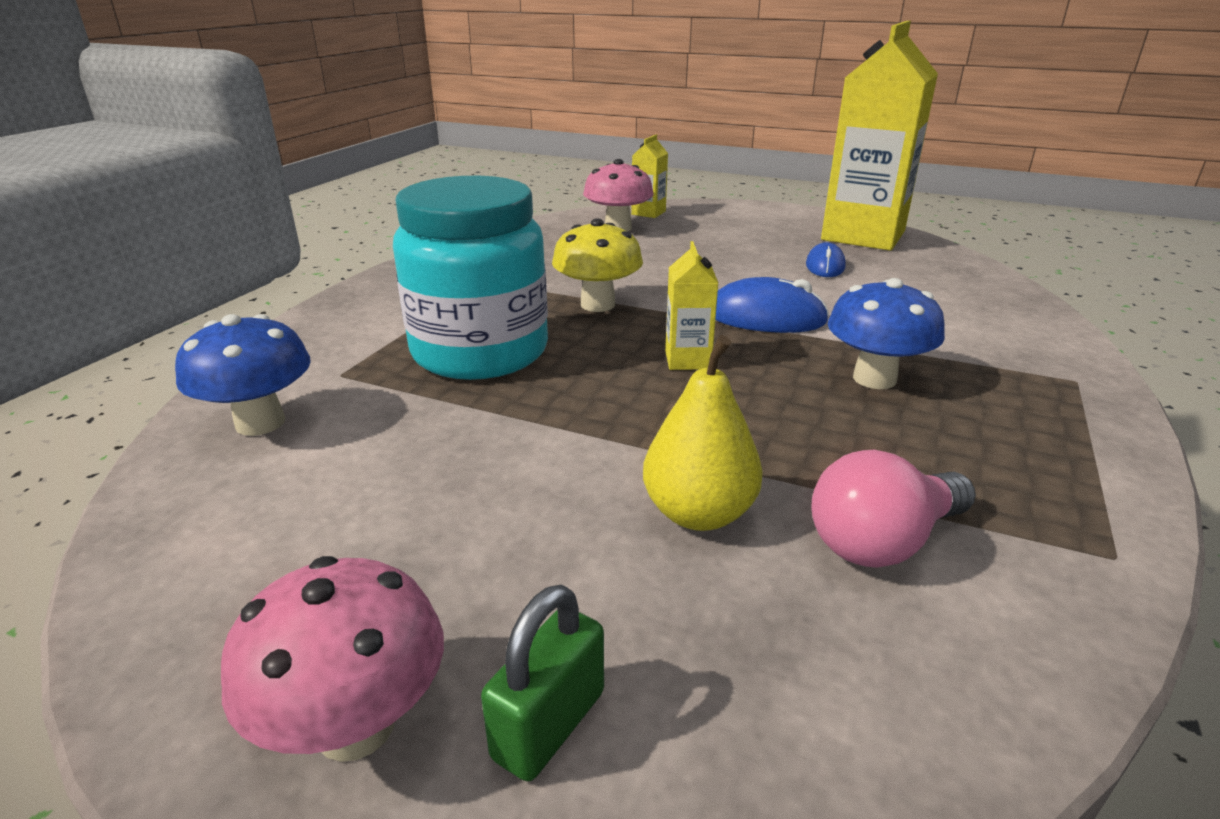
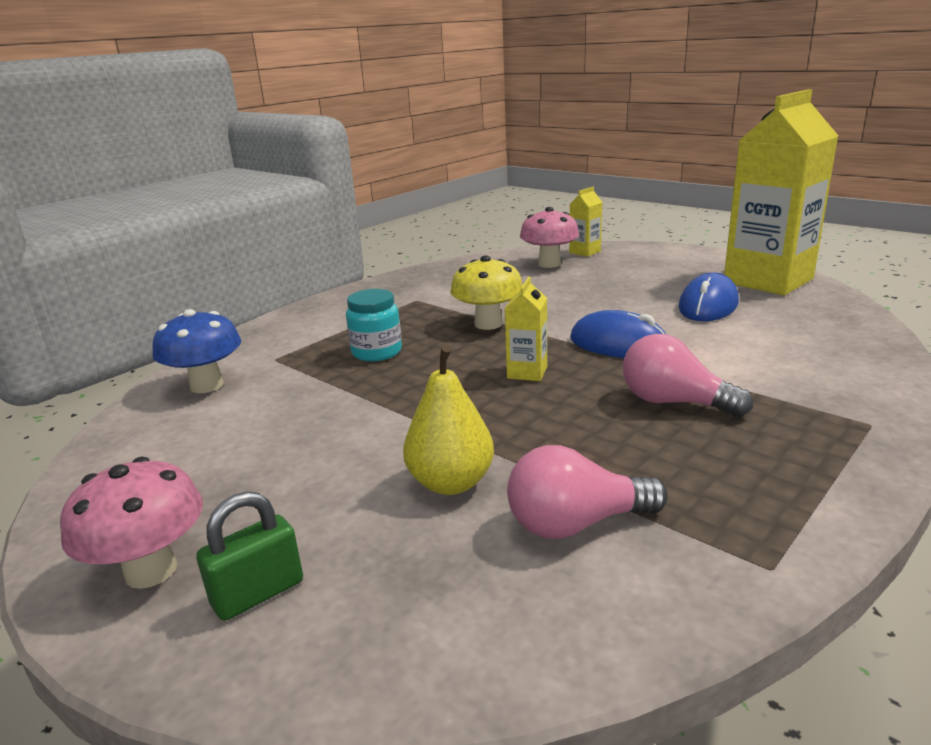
camera: 20 degrees right, 5 degrees down
turquoise jar [393,176,548,380] -> turquoise jar [346,289,402,361], size x0.49
blue mouse [806,242,846,277] -> blue mouse [679,272,739,321], size x1.57
blue mushroom [828,278,945,389] -> pink light bulb [623,334,753,417]

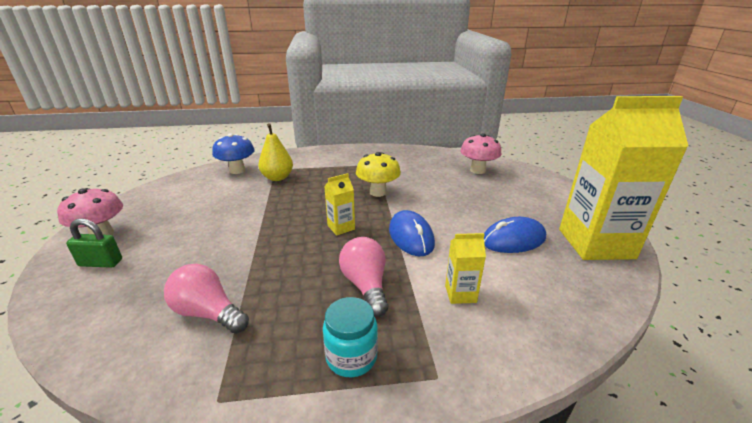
camera: 40 degrees right, 5 degrees up
turquoise jar [346,289,402,361] -> turquoise jar moved to [323,297,378,377]
yellow pear [403,345,494,495] -> yellow pear moved to [258,123,293,181]
yellow carton [569,187,602,257] -> yellow carton moved to [445,233,486,304]

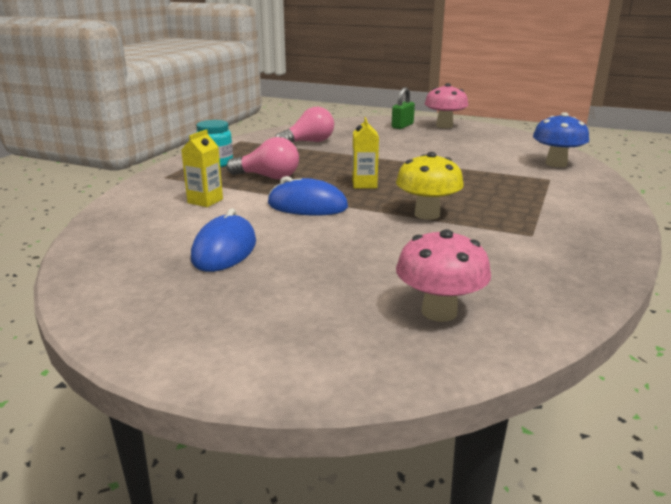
camera: 120 degrees right, 5 degrees down
yellow pear [258,123,293,181] -> none
yellow carton [559,96,688,260] -> none

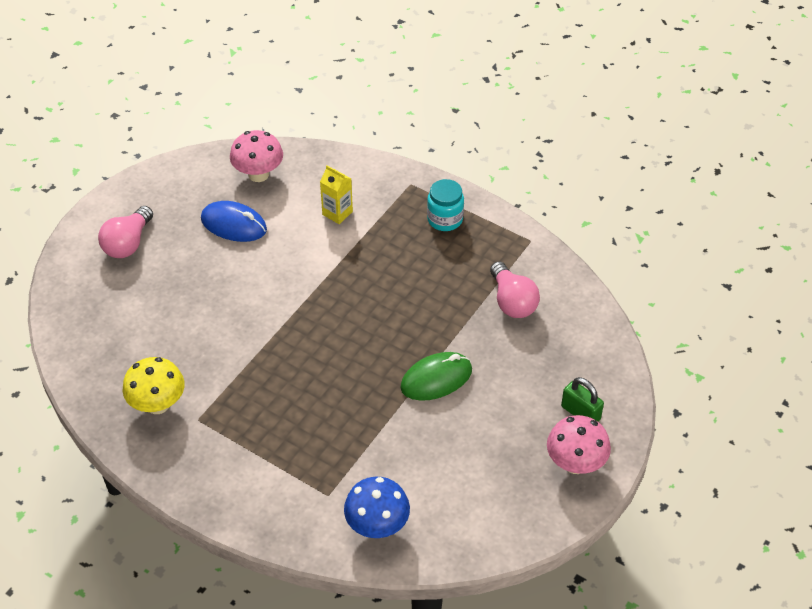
camera: 100 degrees right, 25 degrees up
pink light bulb [226,137,299,179] -> pink light bulb moved to [98,206,153,258]
blue mouse [268,176,348,216] -> none
yellow carton [352,117,379,189] -> none
yellow mushroom [396,152,464,220] -> yellow mushroom moved to [122,357,185,414]
pink mushroom [396,229,491,322] -> pink mushroom moved to [230,130,283,182]
none -> green mouse [400,352,472,401]

